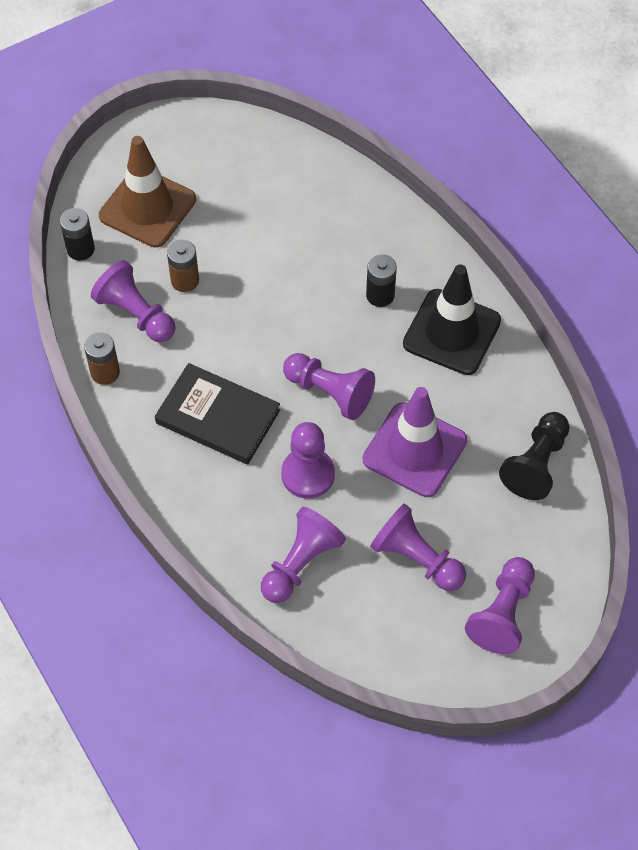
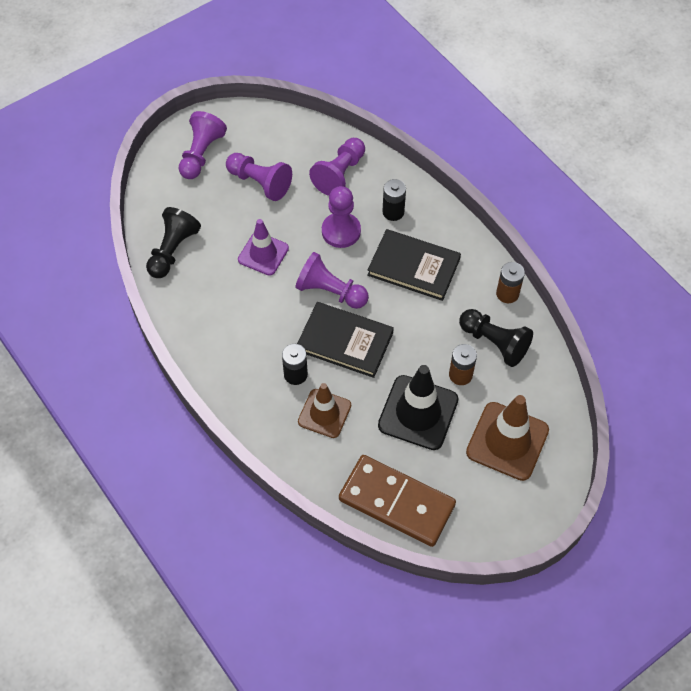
camera: 175 degrees right, 0 degrees up
black battery [60,208,95,261] -> black battery moved to [382,179,406,221]
purple pawn [91,260,175,342] -> black pawn [459,309,533,367]
purple traffic cone [363,387,467,497] -> purple traffic cone [238,219,289,276], size x0.65
black traffic cone [403,264,501,375] -> black traffic cone moved to [378,365,458,450]
none -> black book [297,302,394,378]
none -> brown traffic cone [298,383,351,438]
none -> brown domino [339,455,456,547]

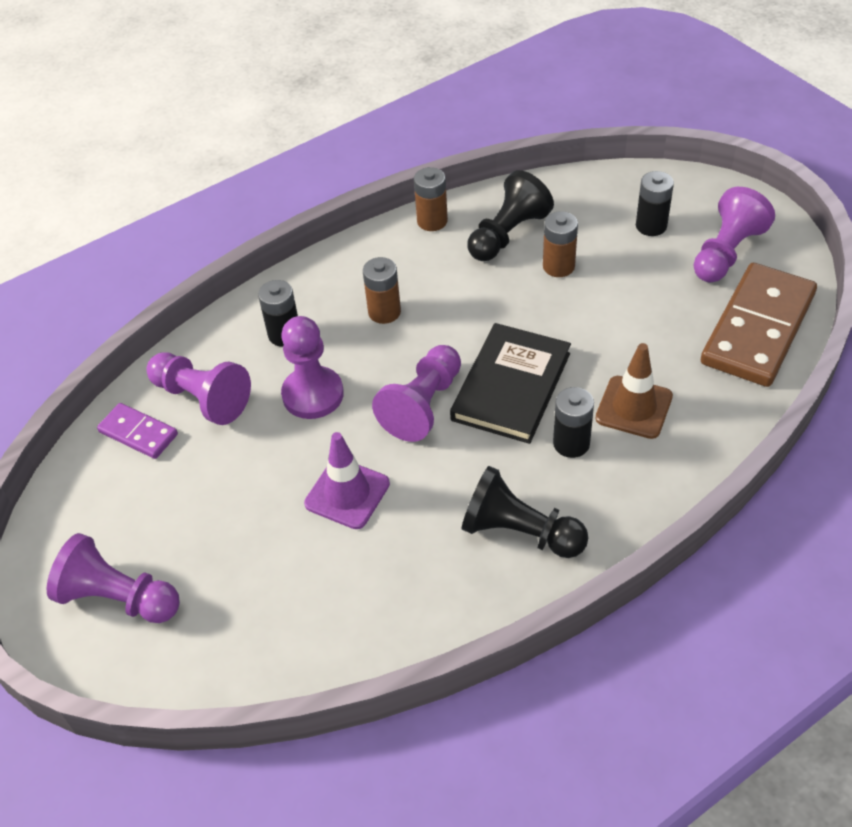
camera: 85 degrees left, 10 degrees down
black pawn [146,207,201,278] -> black pawn moved to [462,466,588,558]
purple pawn [226,153,292,201] -> purple pawn moved to [694,187,775,283]
black book [367,229,461,301] -> brown battery [363,257,401,324]
black traffic cone [378,365,458,450] -> none
brown traffic cone [466,395,549,481] -> black battery [636,171,674,236]
none -> purple domino [97,403,178,459]

